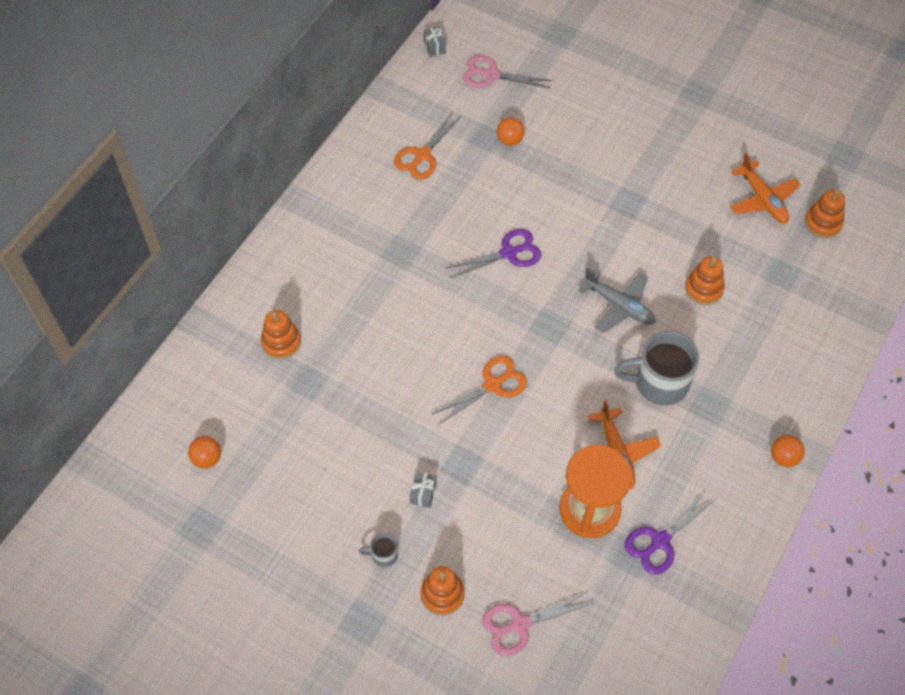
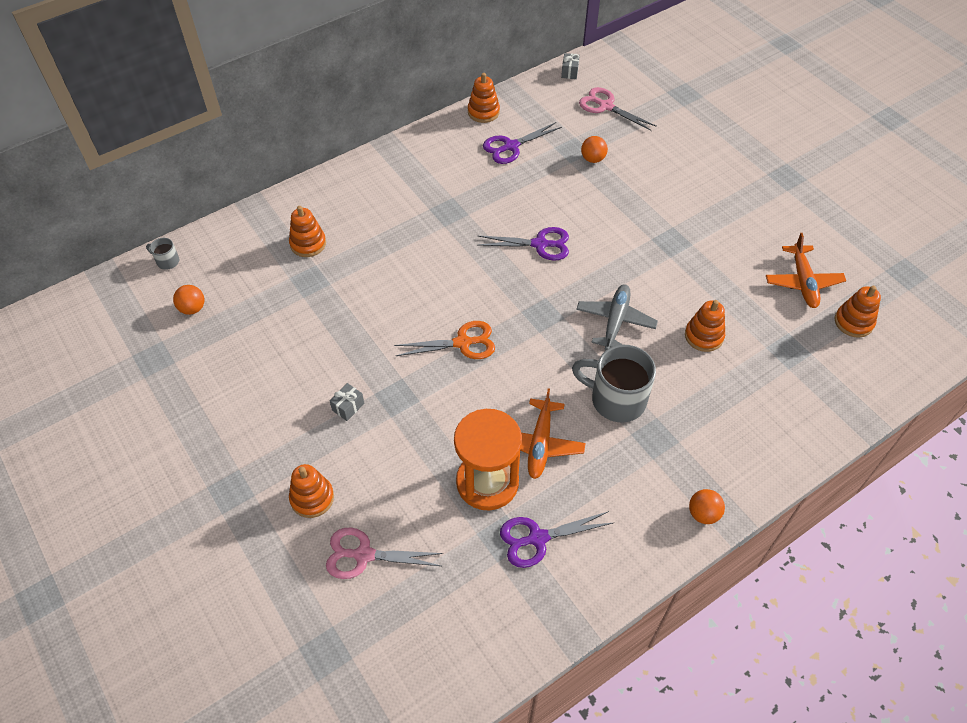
camera: 25 degrees right, 5 degrees down
grey mug [359,533,398,567] -> grey mug moved to [146,238,179,270]
orange scissors [394,111,462,180] -> purple scissors [483,122,562,164]
grey plane [578,268,656,333] -> grey plane turned 135 degrees counterclockwise [576,284,658,350]
none -> orange stacking toy [468,73,500,123]

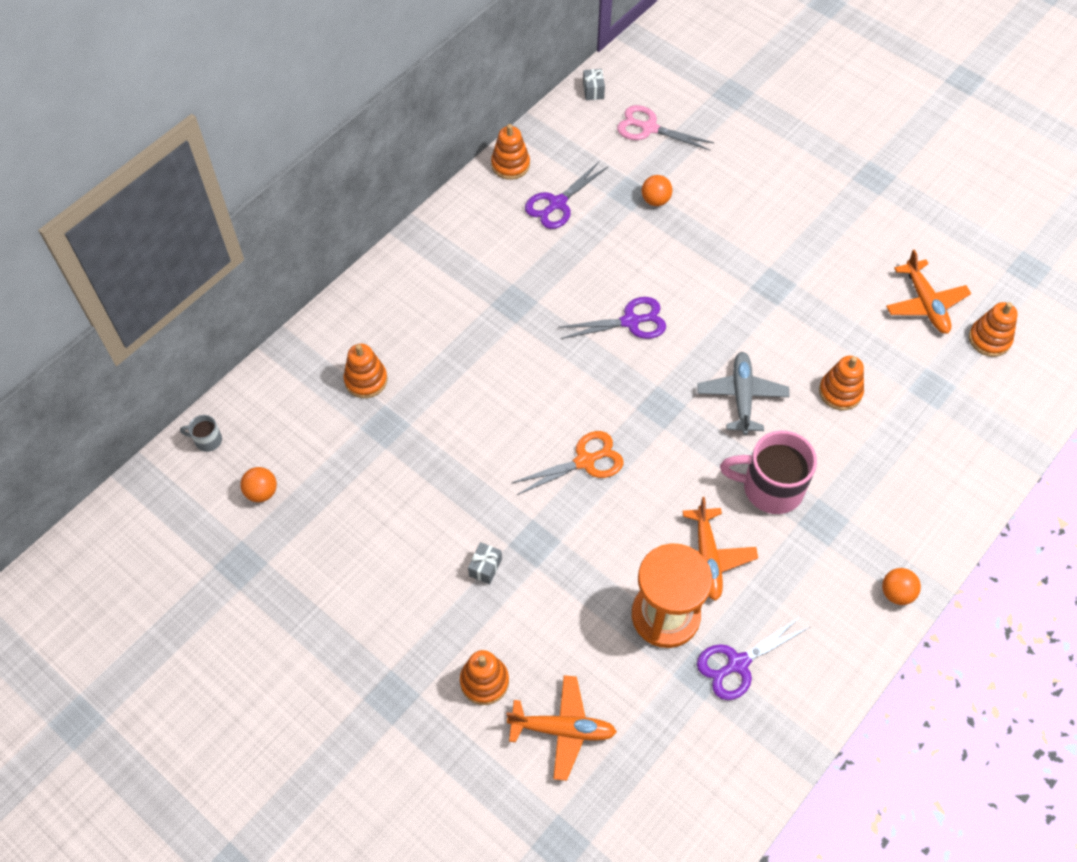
camera: 15 degrees left, 5 degrees up
pink scissors [326,528,444,579] -> orange plane [507,675,617,781]
grey mug [572,345,656,423] -> pink mug [720,431,817,514]

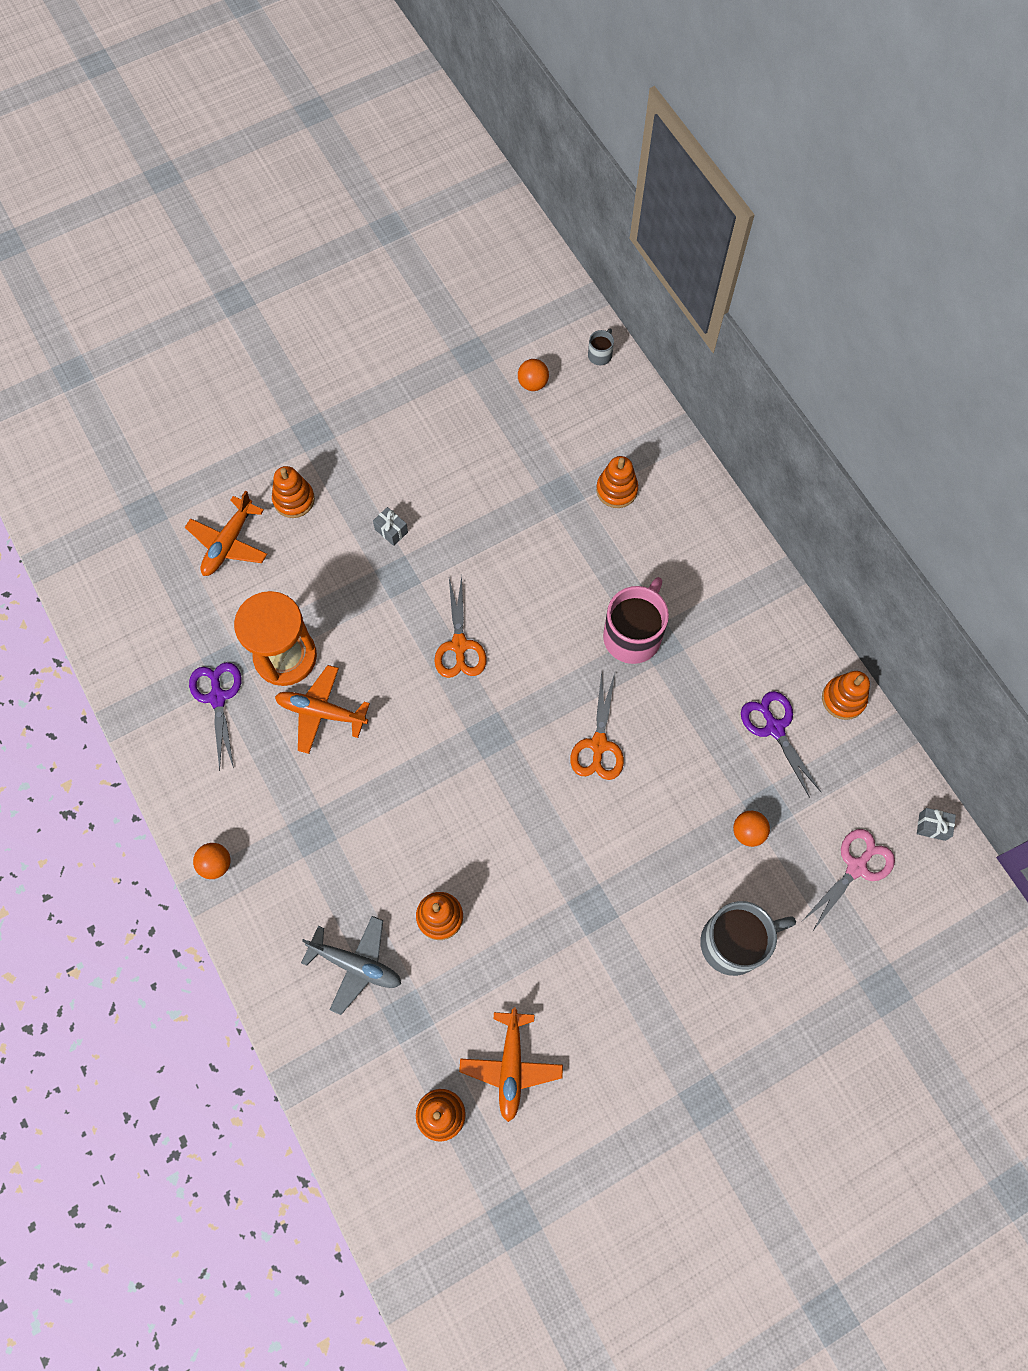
camera: 110 degrees right, 10 degrees up
purple scissors [558,297,666,339] -> orange scissors [570,671,624,780]
grey plane [697,352,790,435] -> grey plane moved to [301,916,401,1015]
pink mug [720,431,817,514] -> pink mug moved to [603,577,669,664]
orange plane [886,249,971,334] -> orange plane turned 90 degrees counterclockwise [459,1008,563,1122]
none -> grey mug [700,901,796,976]

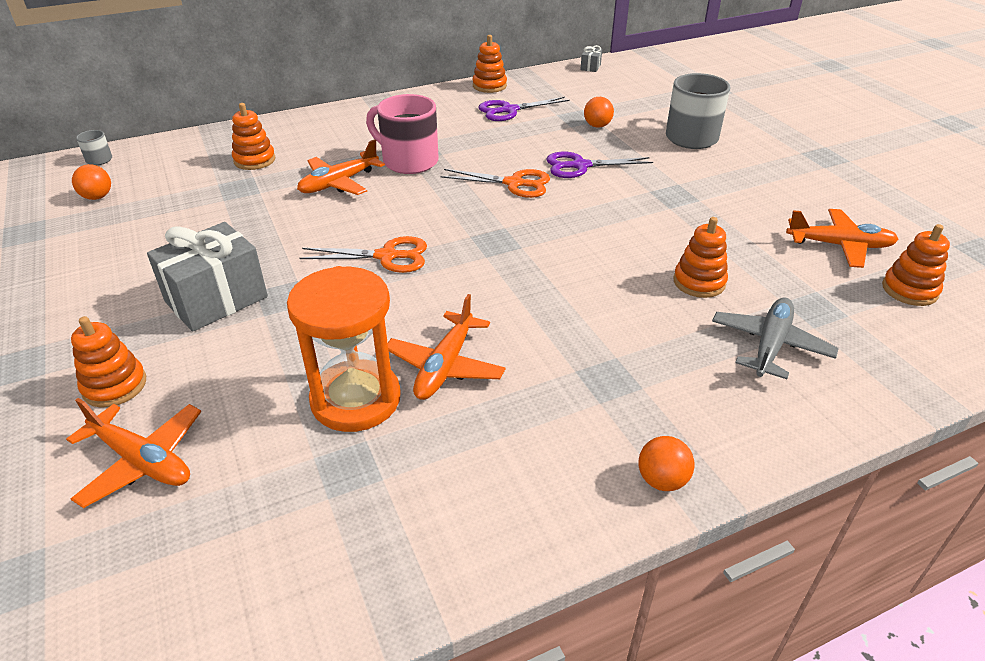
camera: 85 degrees left, 30 degrees down
purple scissors [189,662,242,771] -> purple scissors moved to [546,152,653,178]
grey gift [373,507,408,546] -> grey gift [147,222,268,332], size x2.38
pink scissors [803,829,895,932] -> none
none -> orange plane [297,139,385,195]

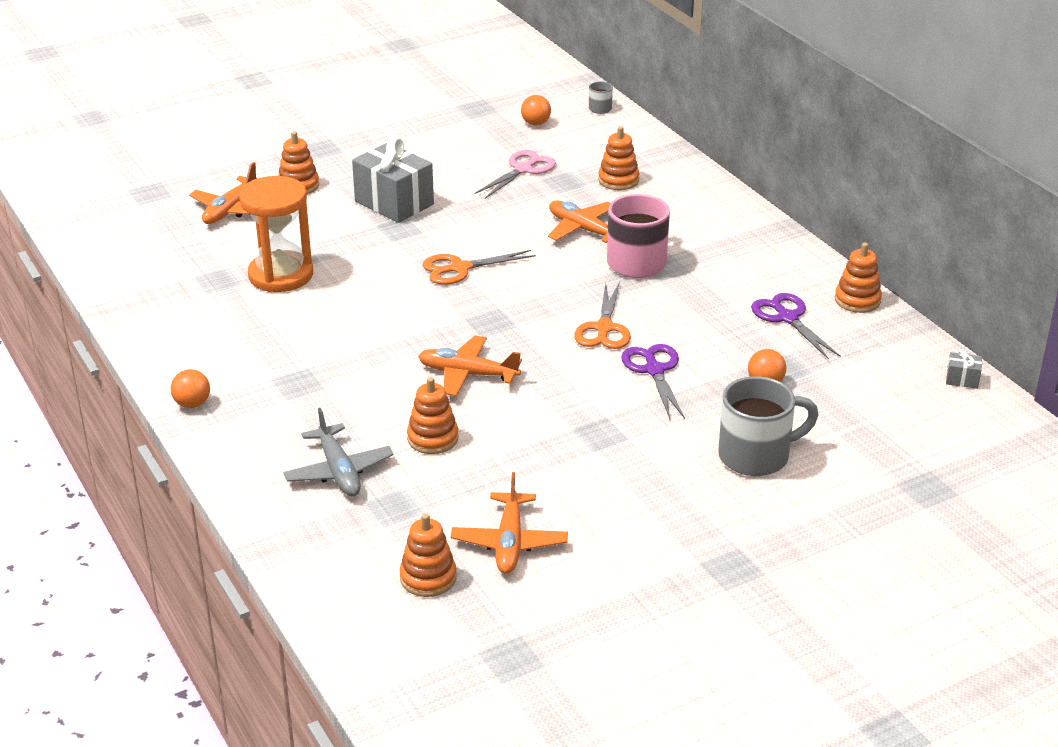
camera: 85 degrees right, 5 degrees down
orange scissors [300,236,427,273] -> orange scissors turned 75 degrees clockwise [423,250,536,285]
orange plane [388,294,506,400] -> orange plane moved to [418,336,522,396]
grey plane [712,297,839,379] -> grey plane turned 45 degrees clockwise [283,408,394,496]
none -> pink scissors [475,150,556,199]

